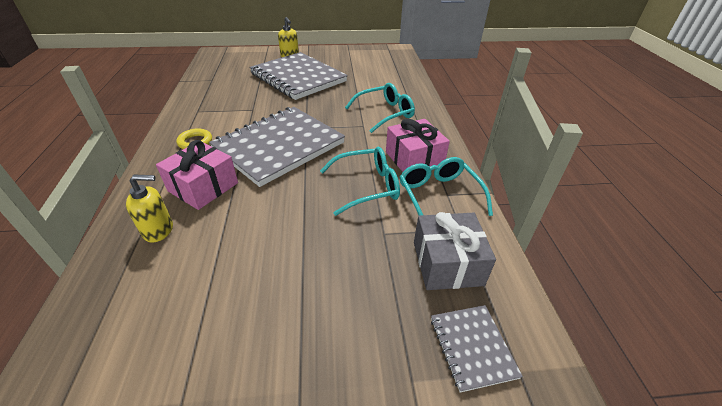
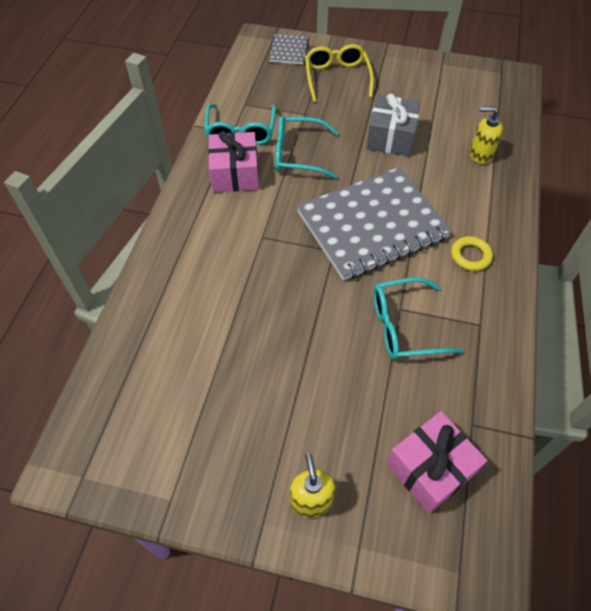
camera: 160 degrees left, 15 degrees up
pink gift [156,140,238,210] -> pink gift moved to [386,411,487,514]
grey notebook [249,52,348,100] -> none
turquoise glasses [345,83,415,133] -> turquoise glasses moved to [373,277,464,359]
grey gift [414,212,496,290] -> grey gift moved to [366,94,421,156]
none -> yellow glasses [305,44,374,102]

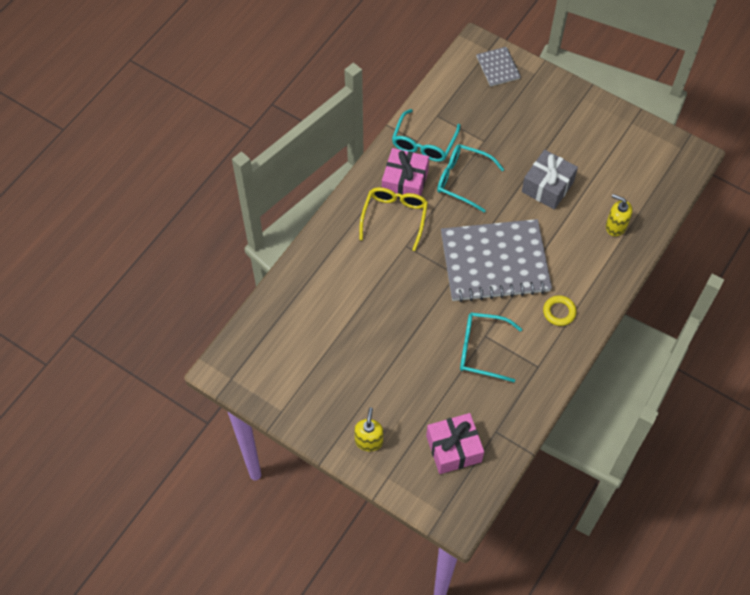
camera: 20 degrees right, 5 degrees up
grey notebook [269,34,309,64] -> grey notebook turned 45 degrees counterclockwise [476,47,521,87]
yellow glasses [305,44,374,102] -> yellow glasses moved to [359,187,428,251]

